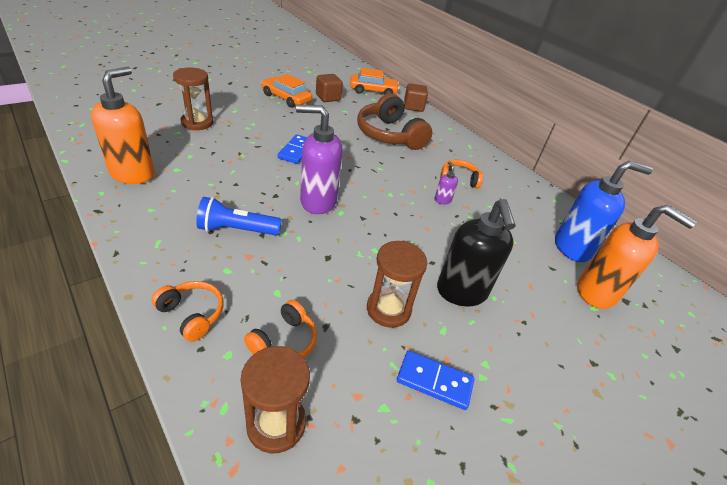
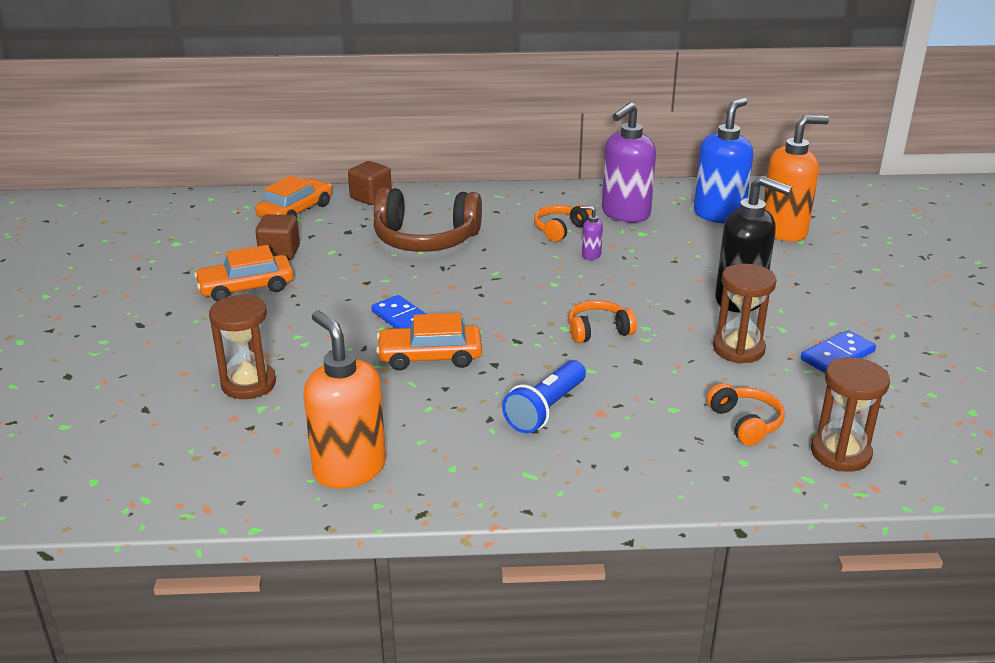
camera: 50 degrees left, 10 degrees down
orange headphones [151,281,224,342] -> orange headphones moved to [568,300,637,343]
purple soap dispenser [296,105,343,214] -> purple soap dispenser moved to [602,102,656,222]
none -> orange car [376,313,482,371]

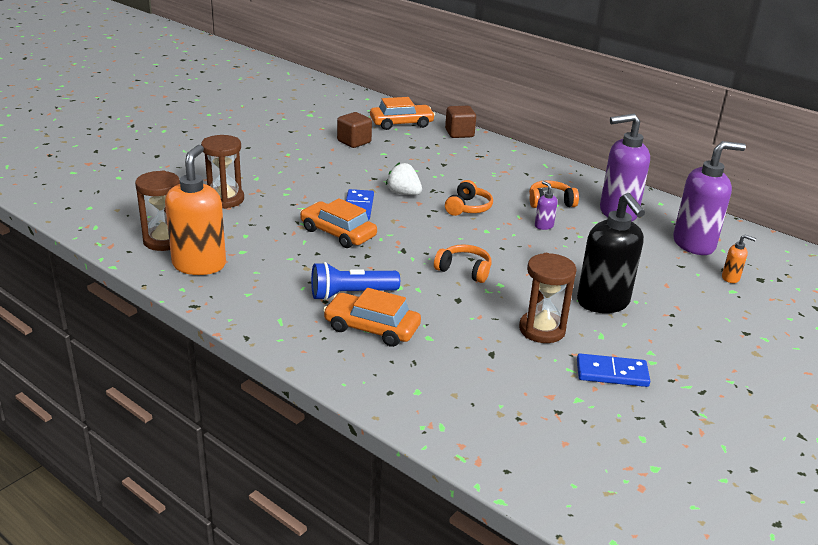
camera: 40 degrees right, 0 degrees up
orange car [194,245,294,301] -> orange car moved to [323,288,421,347]
brown headphones [373,188,482,252] -> none
blue soap dispenser [694,98,753,223] -> purple soap dispenser [673,141,746,255]
orange headphones [707,383,785,446] -> orange headphones moved to [445,180,493,216]
orange soap dispenser [764,115,829,241] -> orange soap dispenser [722,235,756,283], size x0.43
brown hourglass [811,357,890,472] -> brown hourglass moved to [135,170,180,251]
none -> white strawberry [386,162,422,195]

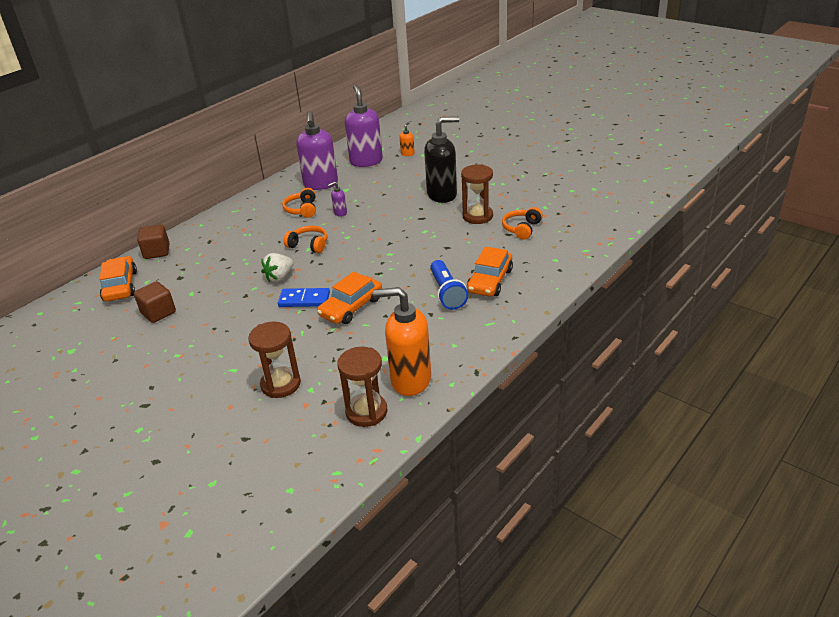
camera: 85 degrees left, 5 degrees up
orange headphones [434,244,492,283] -> orange headphones moved to [502,207,543,240]
blue domino [577,353,650,387] -> none

